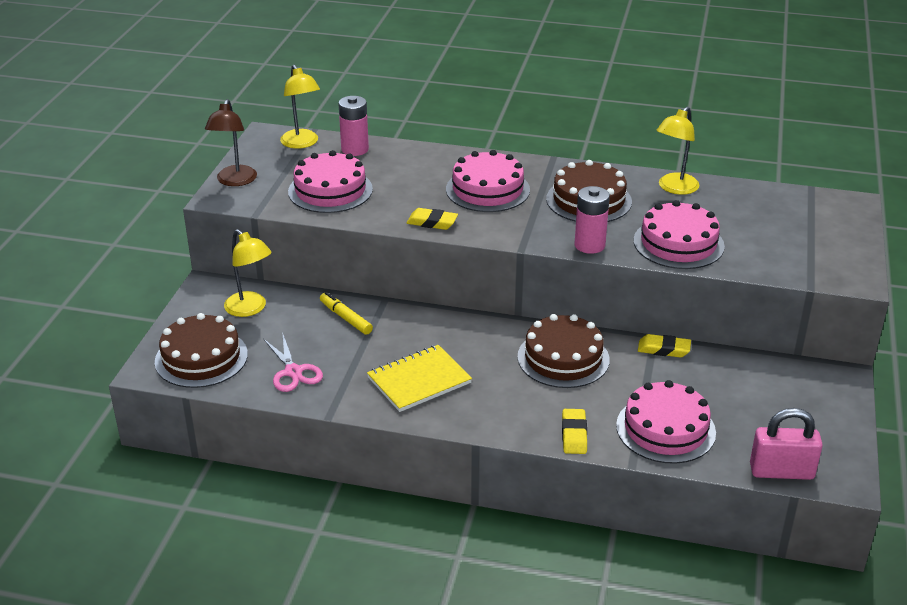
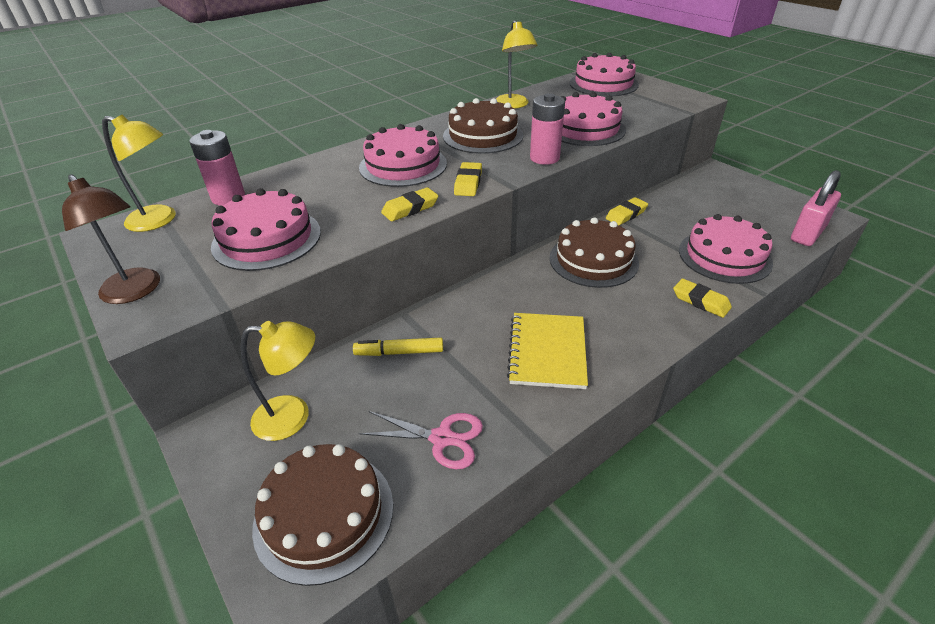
camera: 50 degrees left, 5 degrees up
none -> yellow eraser [454,162,482,196]
none -> pink cake [569,53,639,97]

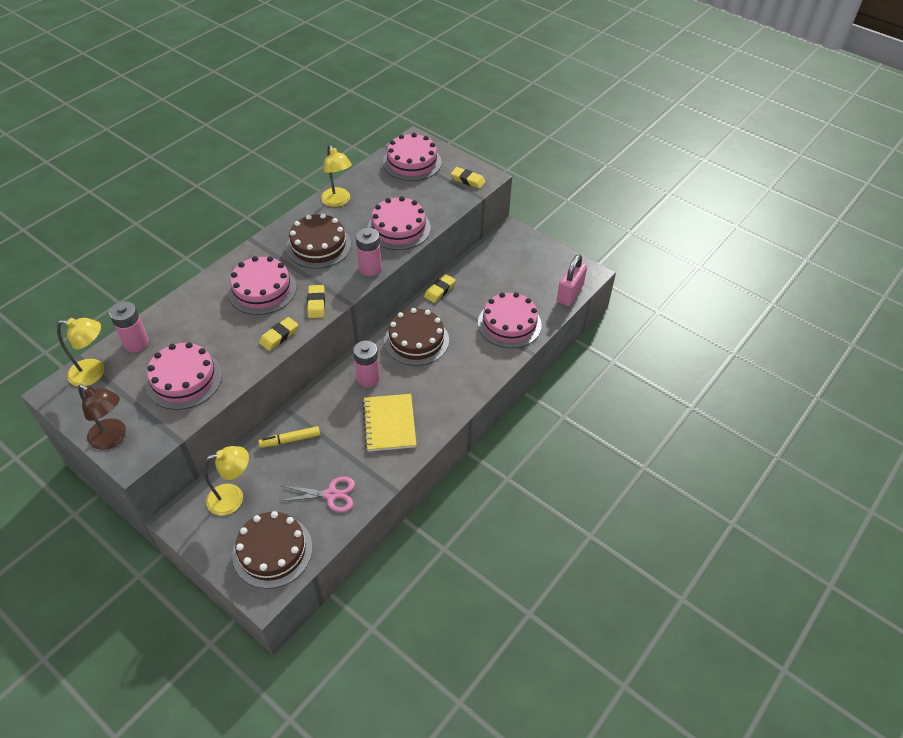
camera: 15 degrees left, 10 degrees up
yellow eraser [673,279,732,318] -> yellow eraser moved to [451,167,486,189]
none -> pink battery [353,341,380,387]

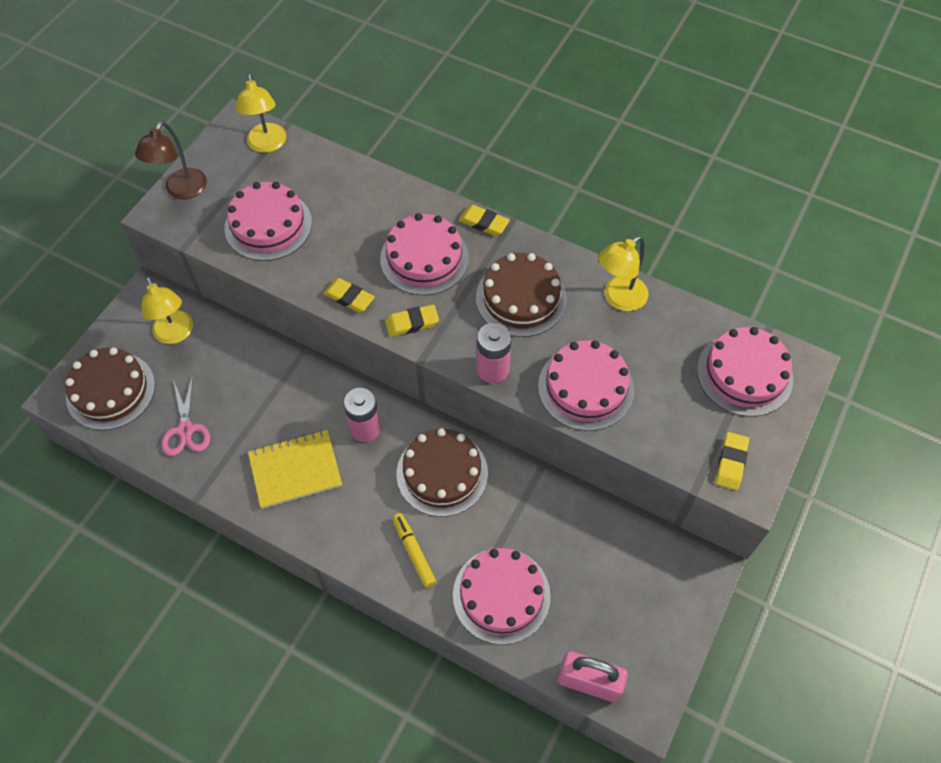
camera: 80 degrees right, 10 degrees up
pink battery [109,301,149,352] -> none
yellow marker [258,426,320,448] -> yellow marker moved to [392,513,436,588]
yellow eraser [424,274,456,303] -> yellow eraser moved to [459,205,510,236]

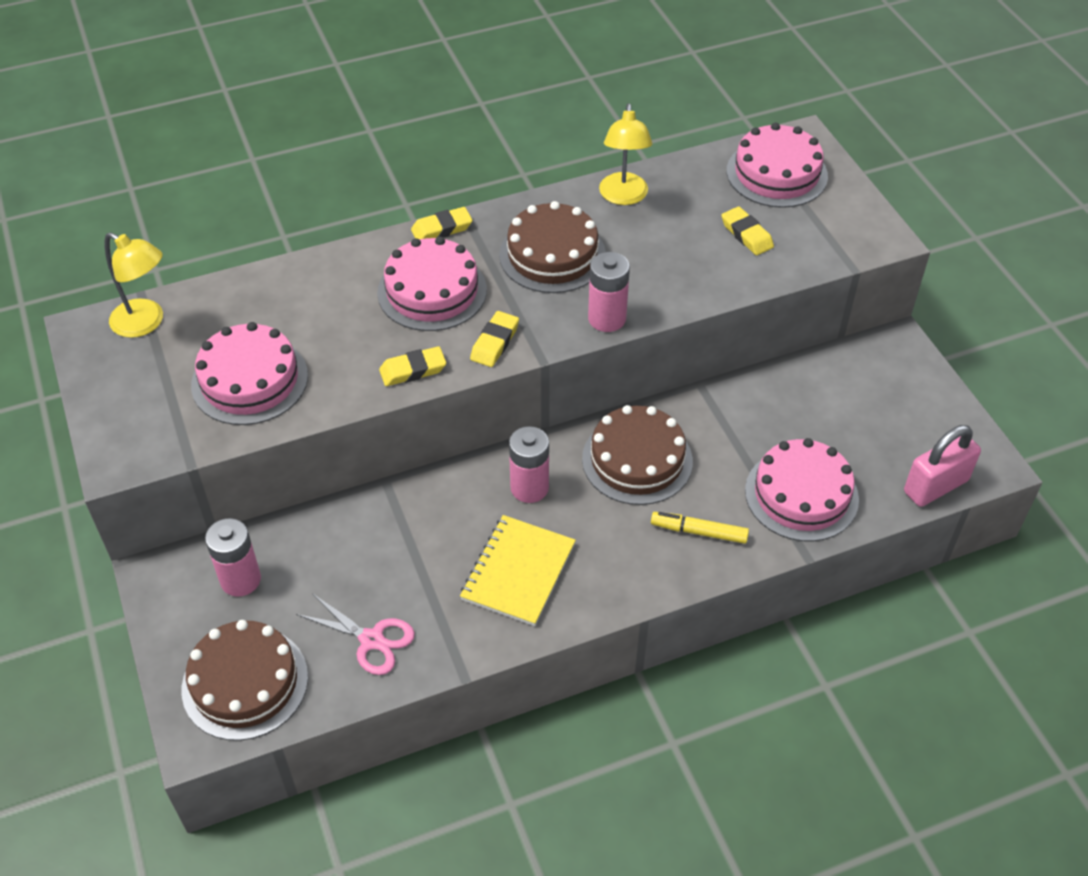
camera: 50 degrees left, 10 degrees down
brown lamp [135,121,207,199] -> none
yellow lamp [142,277,193,344] -> pink battery [205,518,261,597]
pink cake [538,340,634,431] -> none
yellow eraser [716,432,749,490] -> yellow eraser moved to [721,206,774,255]

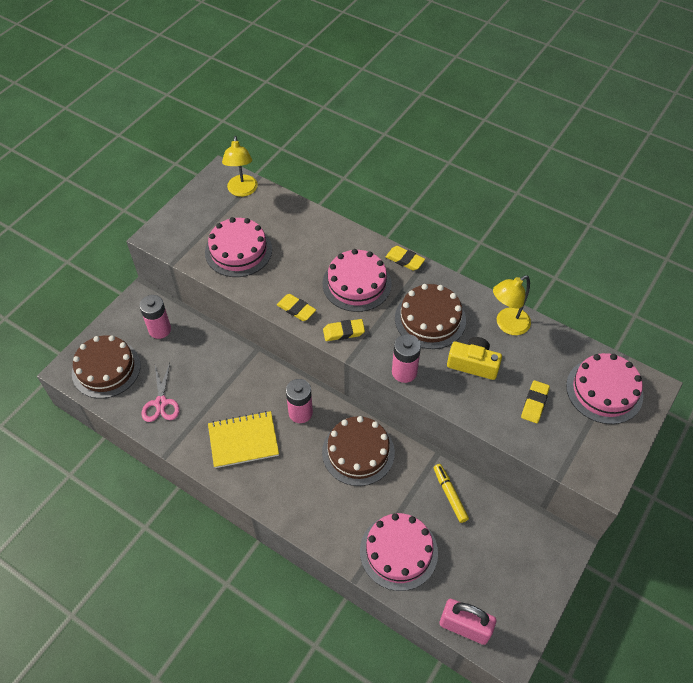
camera: 55 degrees right, 5 degrees up
yellow marker [651,512,749,544] -> yellow marker moved to [434,464,469,523]
none -> yellow camera [447,337,502,380]

